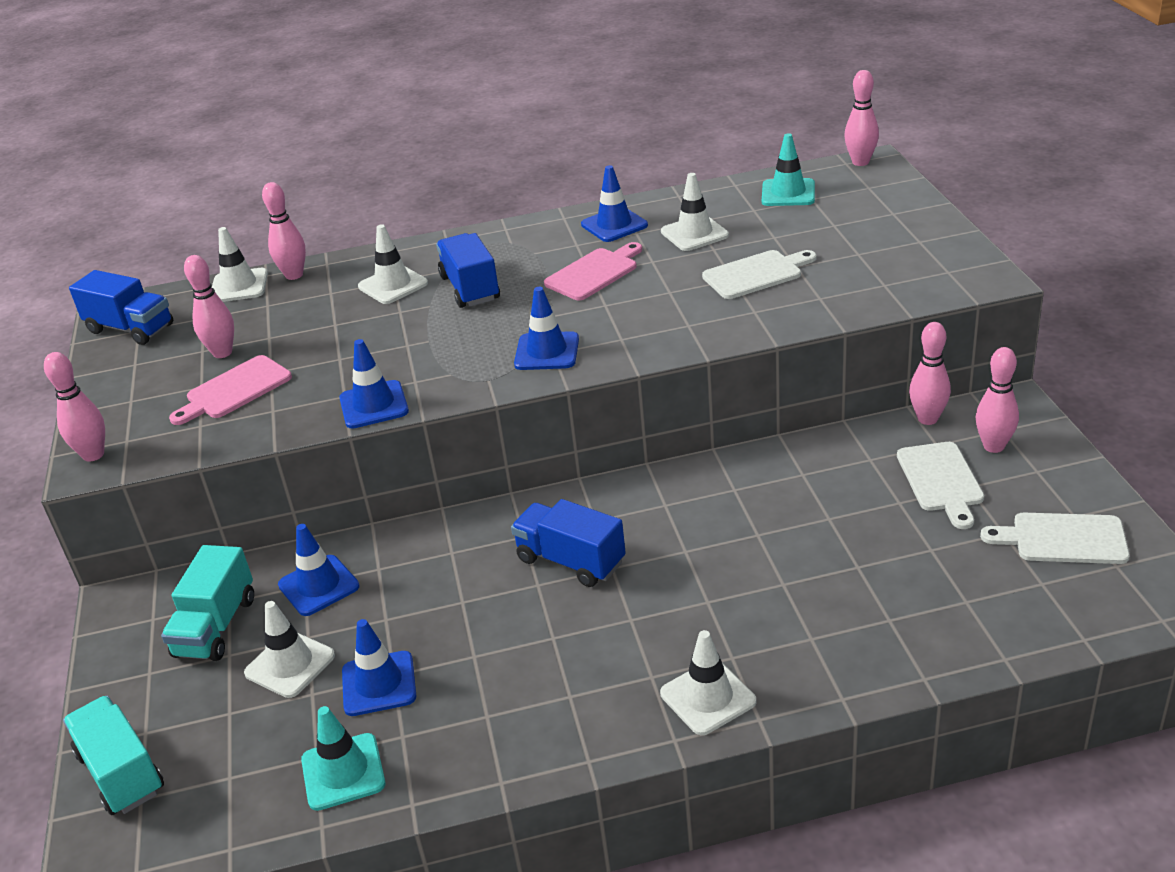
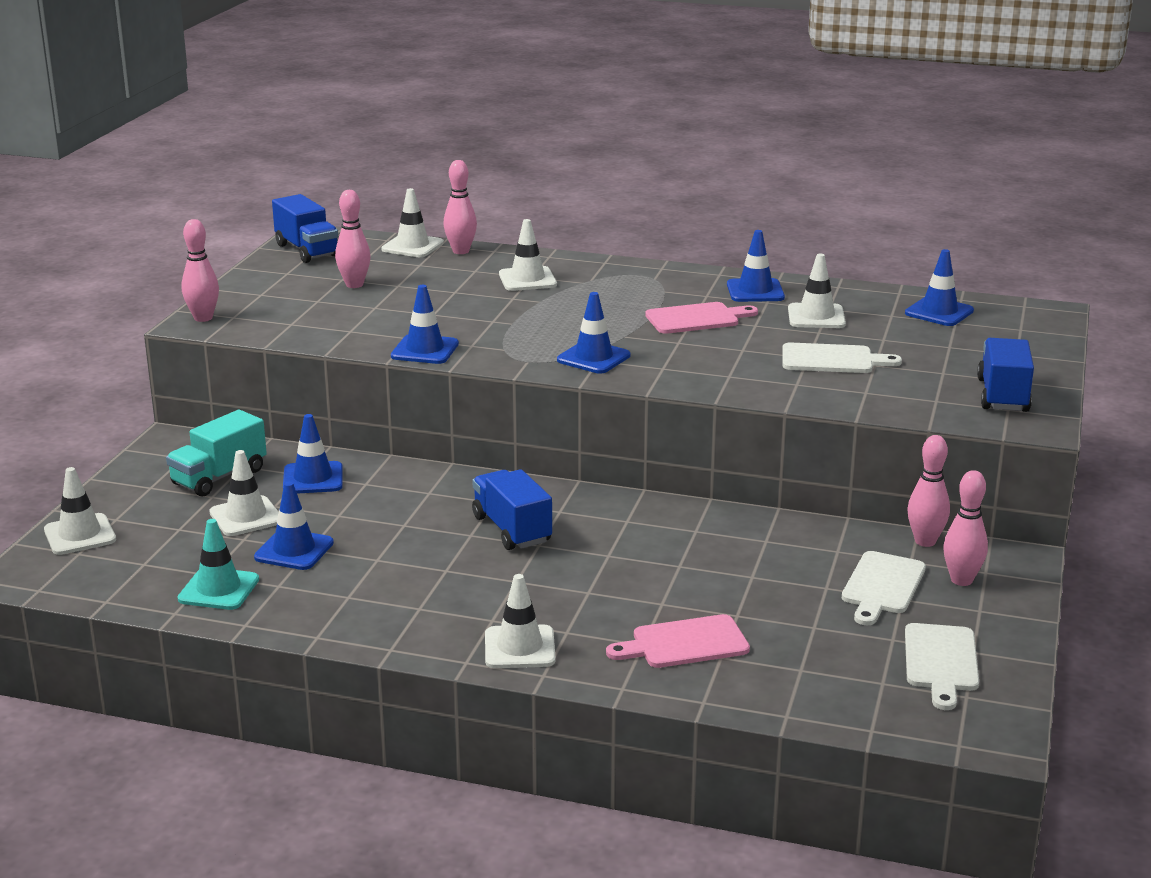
camera: 25 degrees right, 10 degrees down
turquoise truck [63,696,164,815] -> white traffic cone [44,467,116,555]
pink cutting board [169,355,292,425] -> pink cutting board moved to [606,614,750,668]
blue truck [436,233,500,308] -> blue truck moved to [977,338,1034,412]
turquoise traffic cone [762,133,815,206] -> blue traffic cone [905,249,974,326]
pink bowling pin [844,70,879,166] -> none
white cutting board [980,513,1130,564] -> white cutting board turned 120 degrees counterclockwise [905,623,979,710]

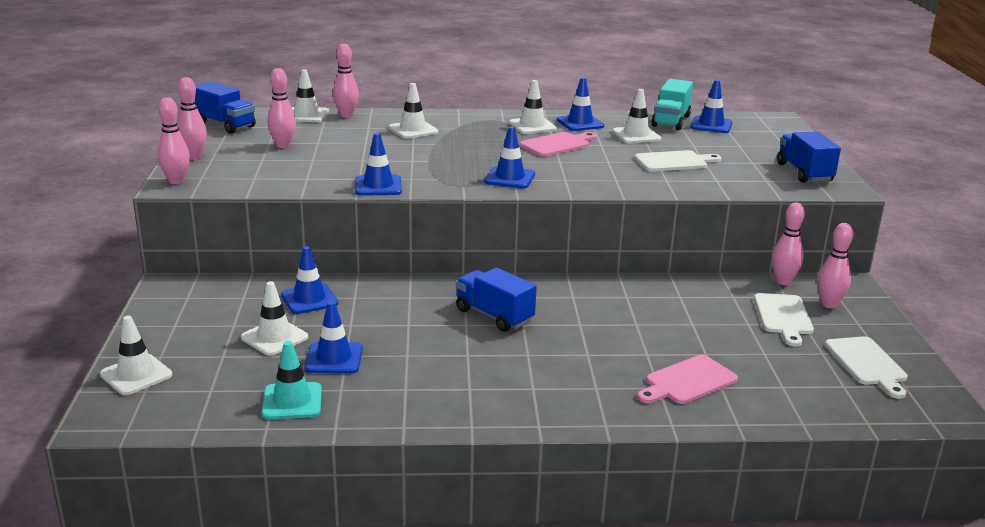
camera: 20 degrees left, 0 degrees up
turquoise truck [166,410,267,497] -> turquoise truck moved to [651,79,693,130]
white traffic cone [485,574,556,668] -> white traffic cone moved to [509,80,557,134]
none -> pink bowling pin [177,77,207,160]

